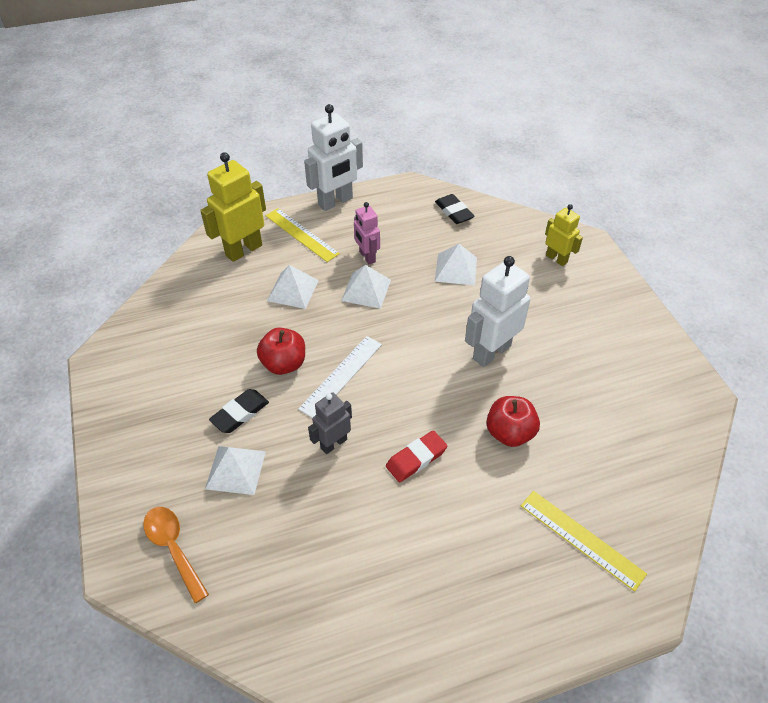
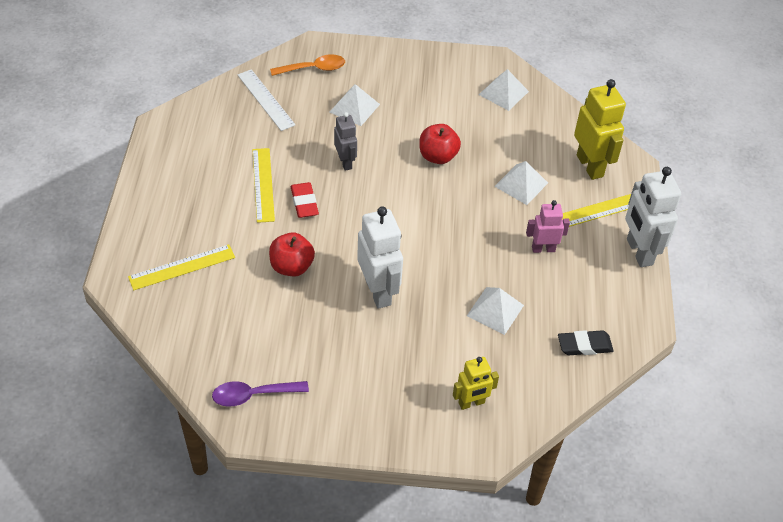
camera: 110 degrees right, 0 degrees up
black eraser [209,389,269,433] -> none
white ruler [298,336,382,418] -> white ruler moved to [238,69,295,131]
white pyramid [341,265,391,309] -> white pyramid moved to [479,69,529,111]
none -> purple spoon [212,381,309,407]
none -> yellow ruler [252,148,275,223]

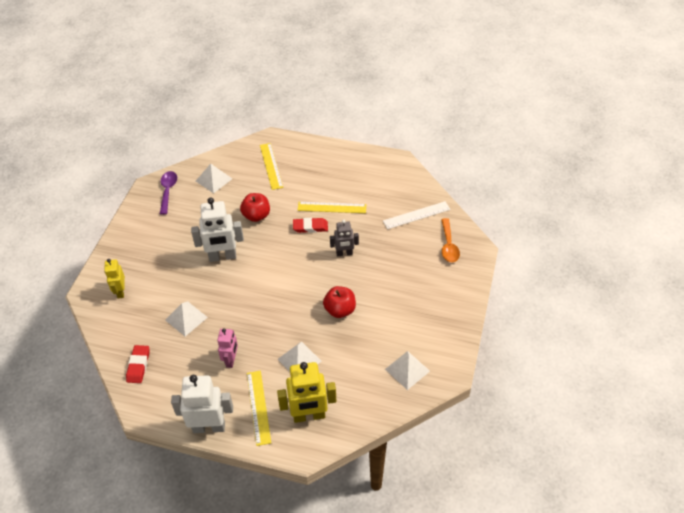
camera: 105 degrees right, 0 degrees up
white pyramid [330,84,380,126] -> white pyramid moved to [196,164,232,194]
black eraser [558,330,614,355] -> red eraser [126,345,149,383]

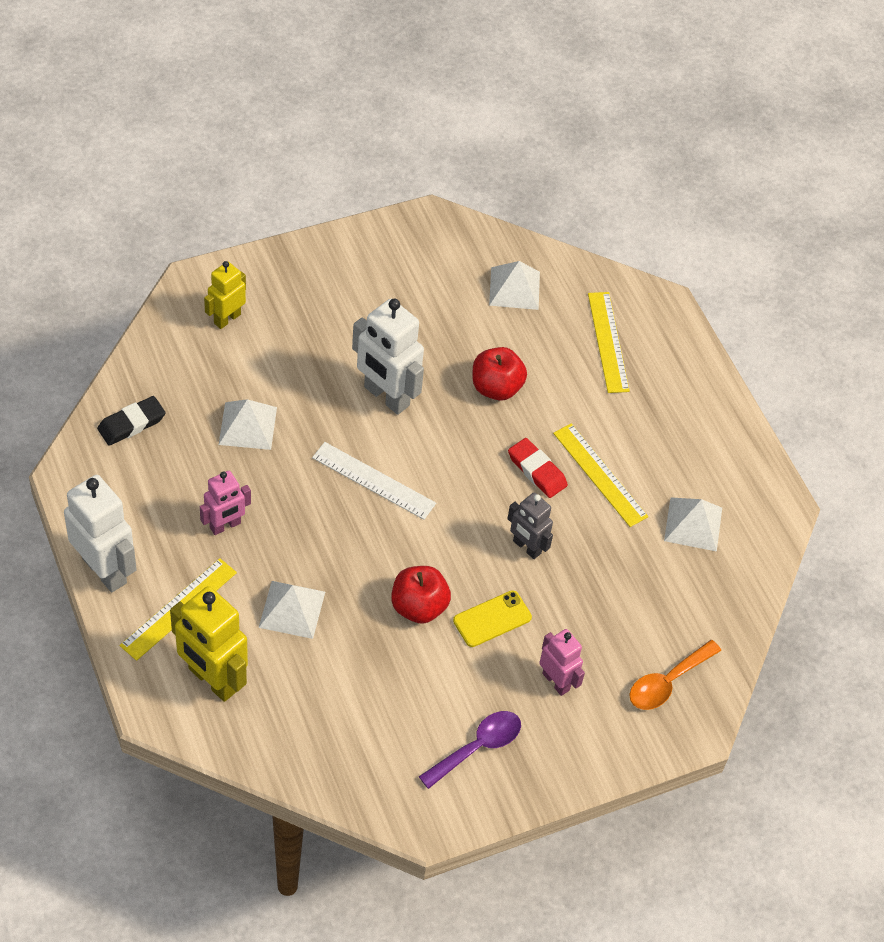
camera: 45 degrees right, 5 degrees up
red eraser [126,345,149,383] -> black eraser [97,396,166,446]
purple spoon [160,171,177,215] -> purple spoon moved to [419,711,521,789]
yellow ruler [260,143,283,190] -> yellow ruler turned 45 degrees counterclockwise [588,292,630,393]
white ruler [383,201,451,229] -> white ruler moved to [312,442,436,520]
white pyramid [385,351,430,390] -> white pyramid moved to [664,497,722,552]
none -> yellow phone [453,590,532,647]
none -> pink robot [539,629,585,696]

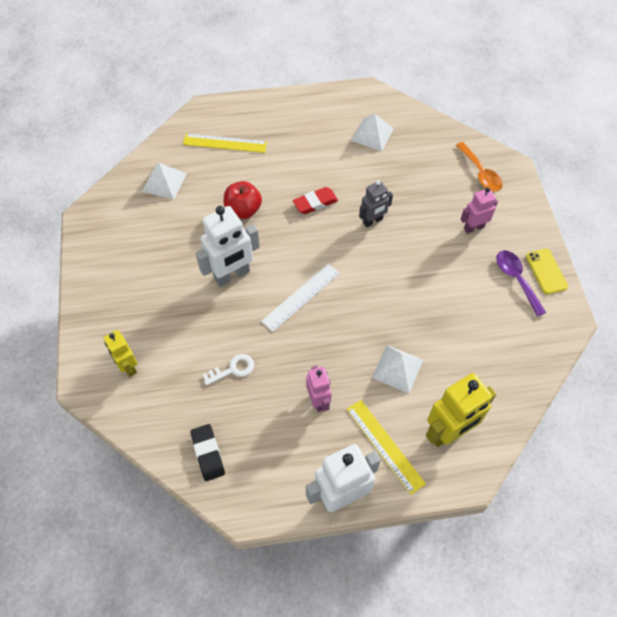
camera: 70 degrees left, 5 degrees up
white pyramid [219,399,277,450] -> white key [203,354,254,386]
red apple [391,566,451,624] -> none
yellow phone [453,590,532,647] -> yellow phone moved to [526,249,568,294]
yellow ruler [553,423,648,527] -> none

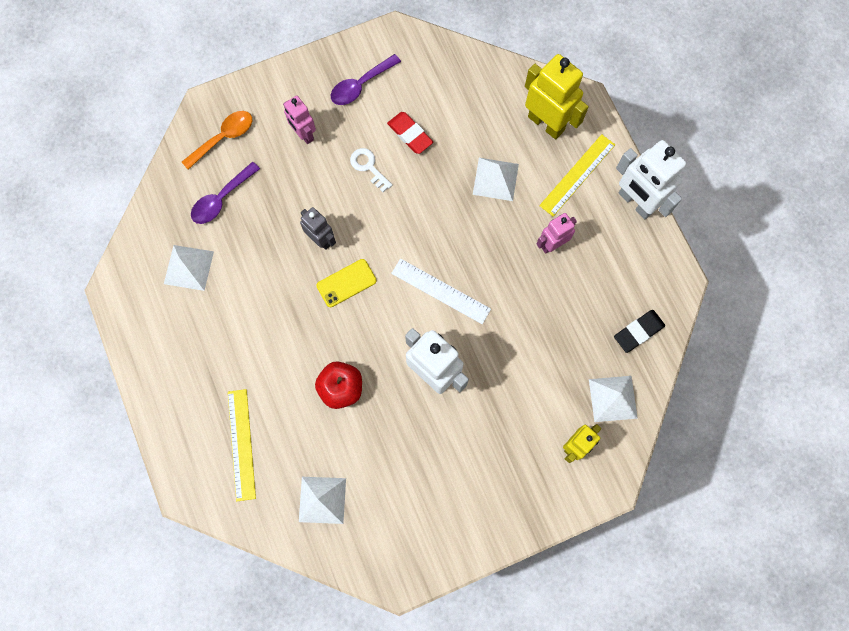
camera: 105 degrees left, 15 degrees up
white key [203,354,254,386] -> white key moved to [350,148,392,192]
red eraser [293,187,338,214] -> red eraser moved to [387,112,433,154]
yellow phone [526,249,568,294] -> yellow phone moved to [317,259,376,307]
none -> purple spoon [191,162,260,224]
none -> white pyramid [589,376,638,422]

